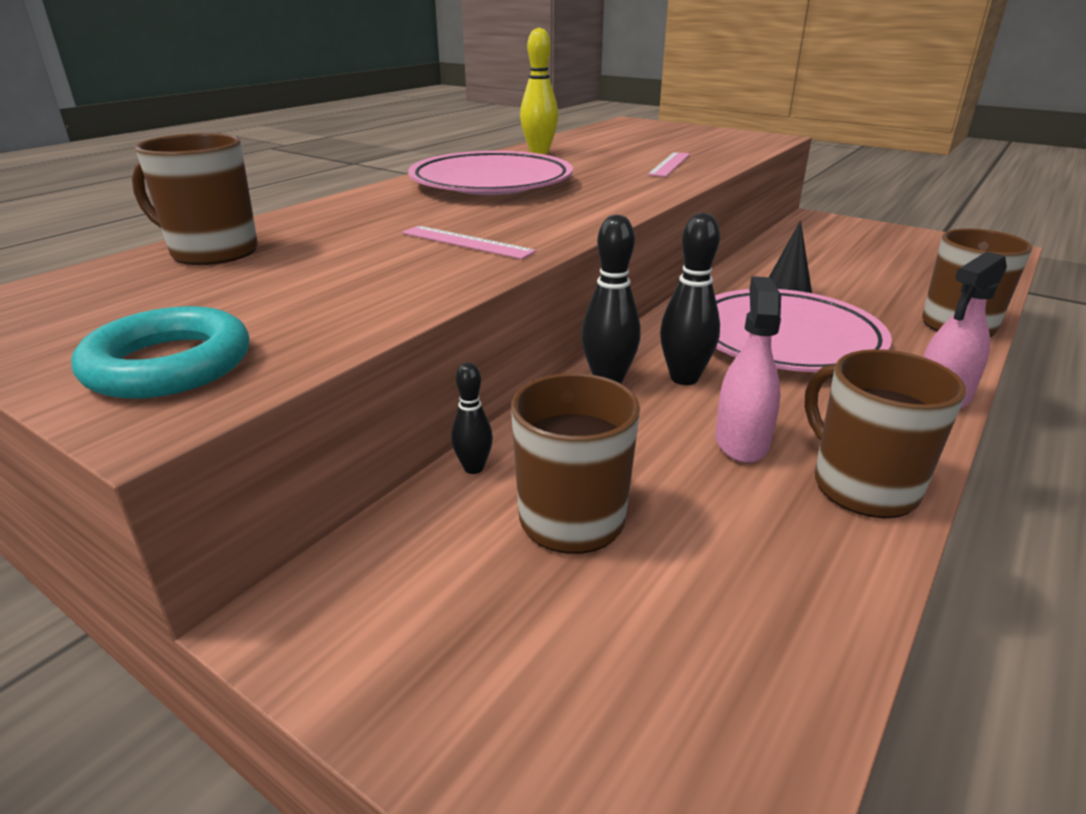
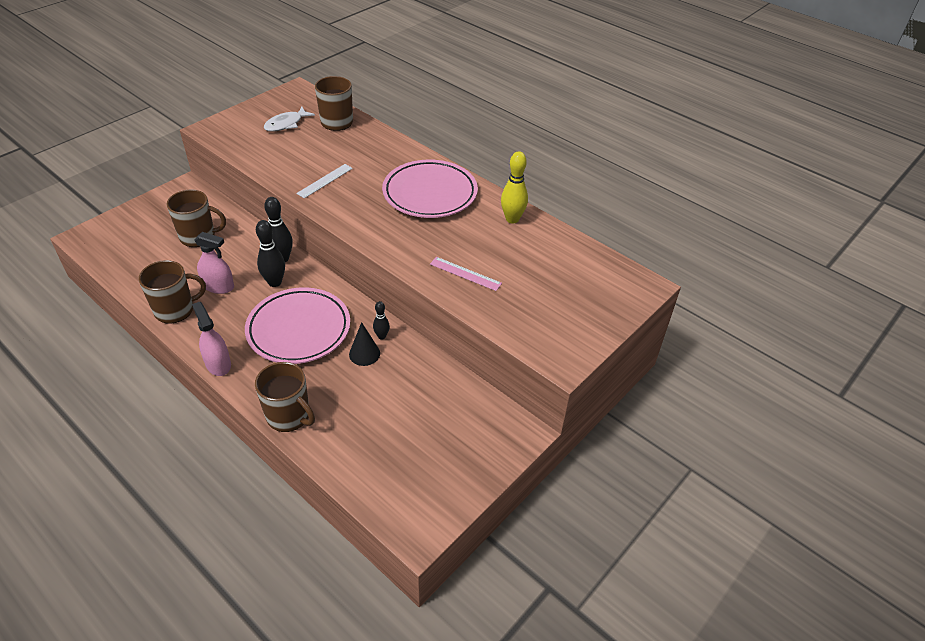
camera: 95 degrees right, 15 degrees up
turquoise ring [71,306,249,399] -> none
pink ruler [402,226,536,259] -> white ruler [296,164,353,198]
black bowling pin [451,362,493,474] -> black bowling pin moved to [373,301,390,340]
none -> white fish [264,107,315,132]

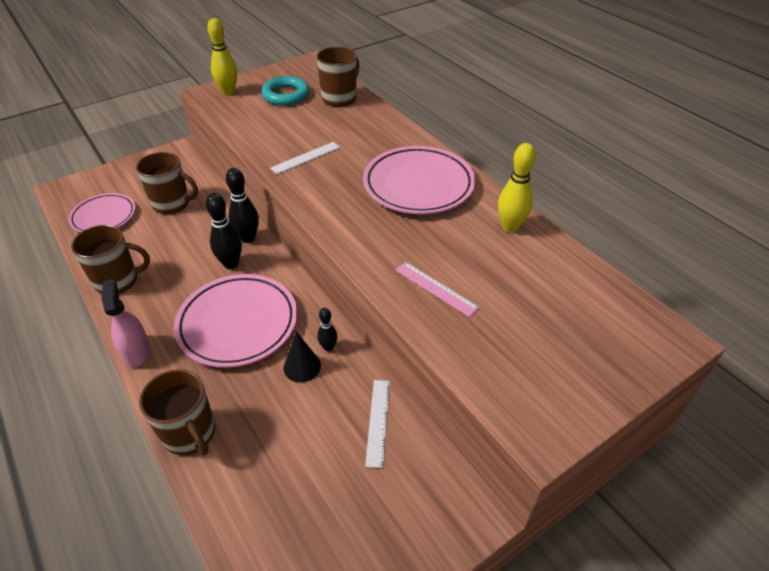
camera: 15 degrees right, 0 degrees up
pink spray bottle [194,232,234,294] -> none
white fish [264,107,315,132] -> turquoise ring [261,76,310,106]
none -> pink plate [68,193,136,232]
none -> yellow bowling pin [207,18,237,95]
none -> white ruler [365,380,390,468]

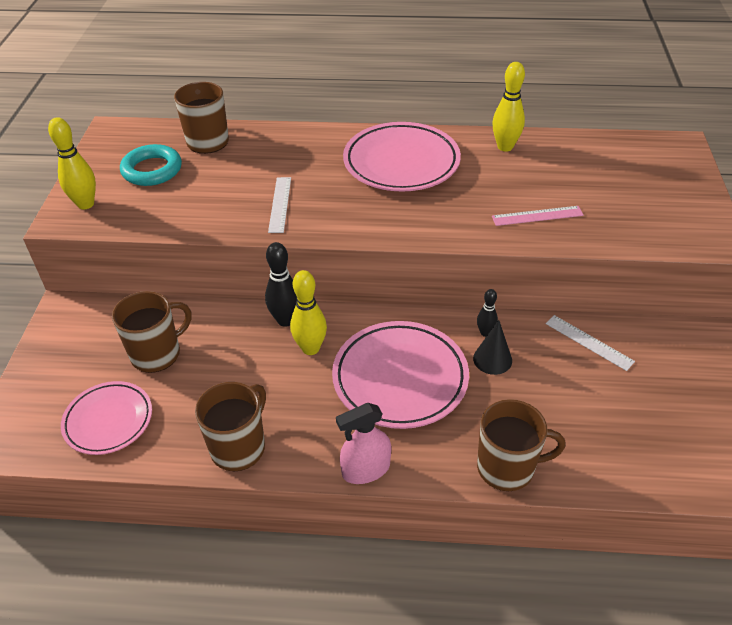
camera: 50 degrees left, 0 degrees up
pink spray bottle [102,279,150,367] -> pink spray bottle turned 45 degrees counterclockwise [336,403,391,484]
black bowling pin [206,193,242,269] -> yellow bowling pin [290,270,327,355]

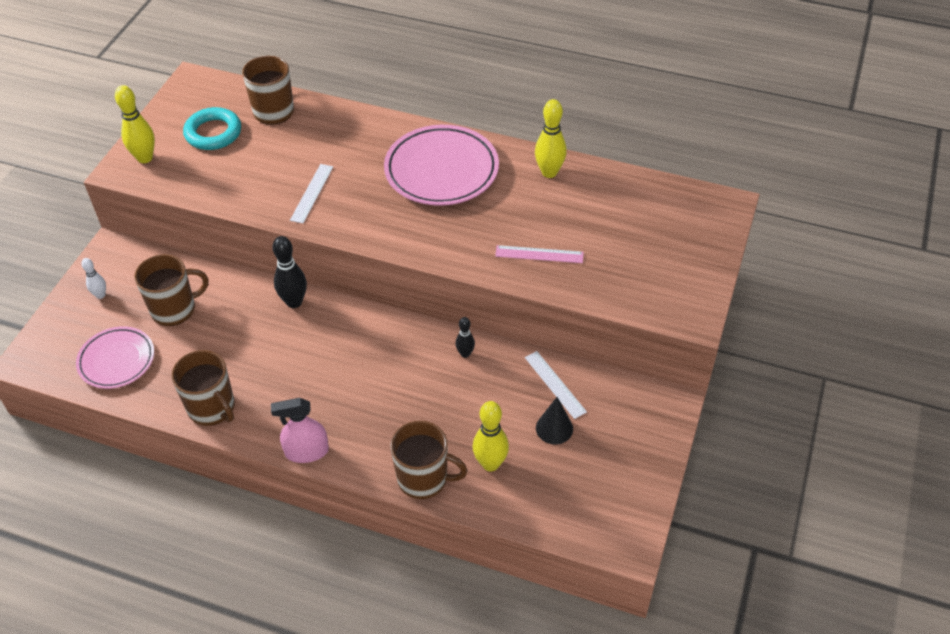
camera: 15 degrees right, 5 degrees up
brown mug [195,382,266,471] -> brown mug turned 90 degrees clockwise [171,350,235,426]
yellow bowling pin [290,270,327,355] -> yellow bowling pin moved to [473,401,509,471]
pink plate [332,321,469,429] -> none
black cone [473,320,512,375] -> black cone moved to [536,397,573,445]
none -> white bowling pin [81,258,106,299]

